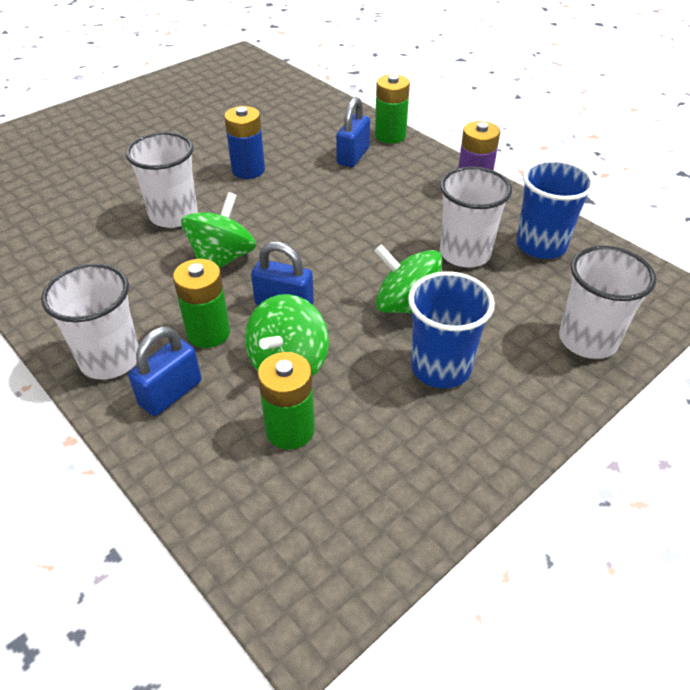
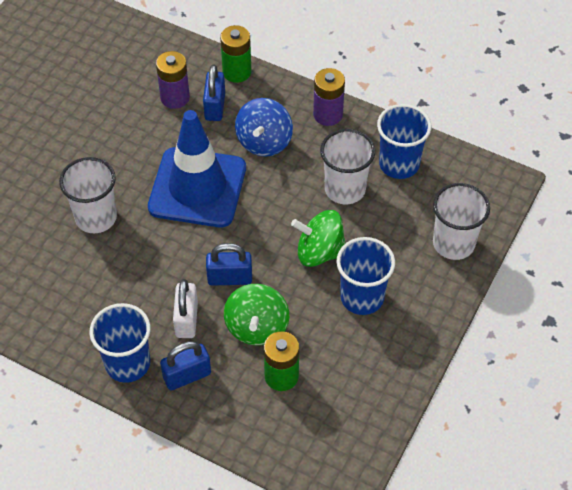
camera: 20 degrees left, 10 degrees up
white cup [41,264,139,380] -> blue cup [89,303,150,383]
blue padlock [128,326,201,416] -> blue padlock turned 45 degrees clockwise [160,341,211,390]
green battery [173,259,230,348] -> white padlock [173,279,198,338]
green spinning top [181,192,256,268] -> none
blue battery [224,106,265,179] -> none
none -> blue traffic cone [148,110,246,227]
none -> purple battery [156,51,190,109]
none -> blue spinning top [235,98,293,157]

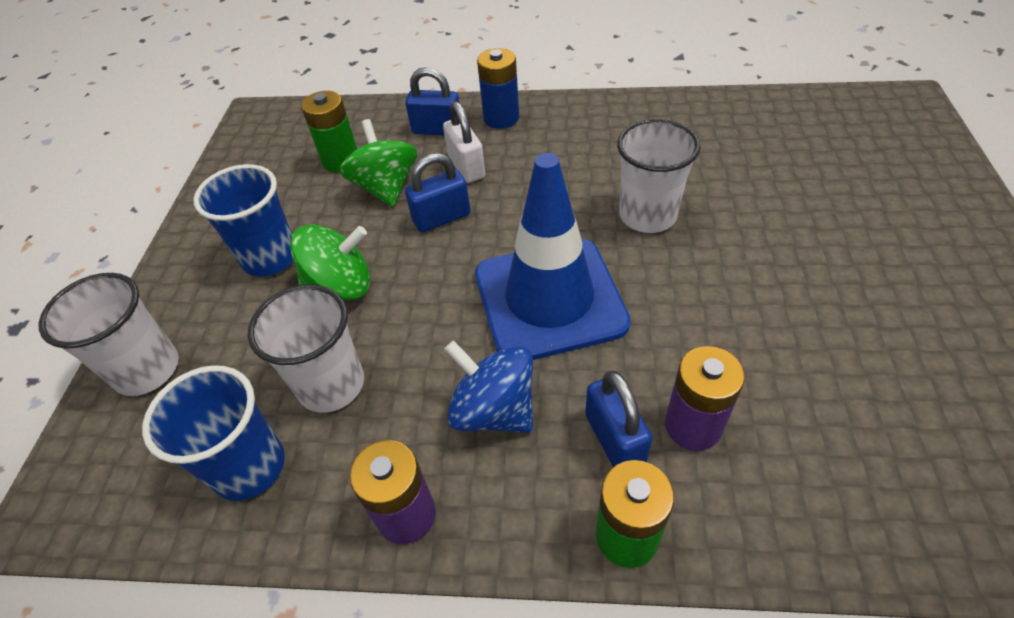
camera: 160 degrees right, 5 degrees down
blue cup [89,303,150,383] -> blue battery [477,48,519,129]
blue padlock [160,341,211,390] -> blue padlock turned 60 degrees clockwise [405,67,459,135]
blue spinning top [235,98,293,157] -> blue spinning top turned 45 degrees counterclockwise [444,340,533,433]

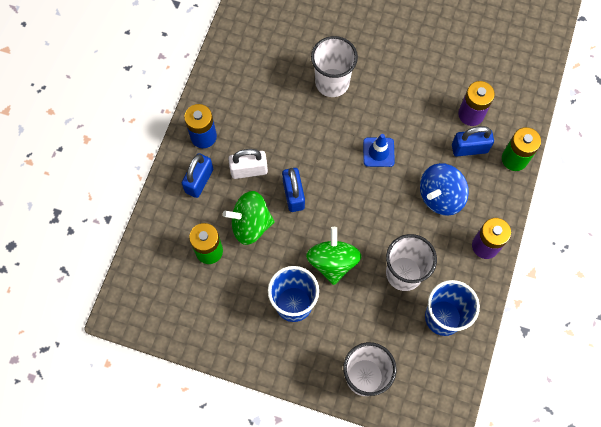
camera: 80 degrees left, 20 degrees up
blue traffic cone [475,153,631,360] -> blue traffic cone [363,134,395,167], size x0.42

